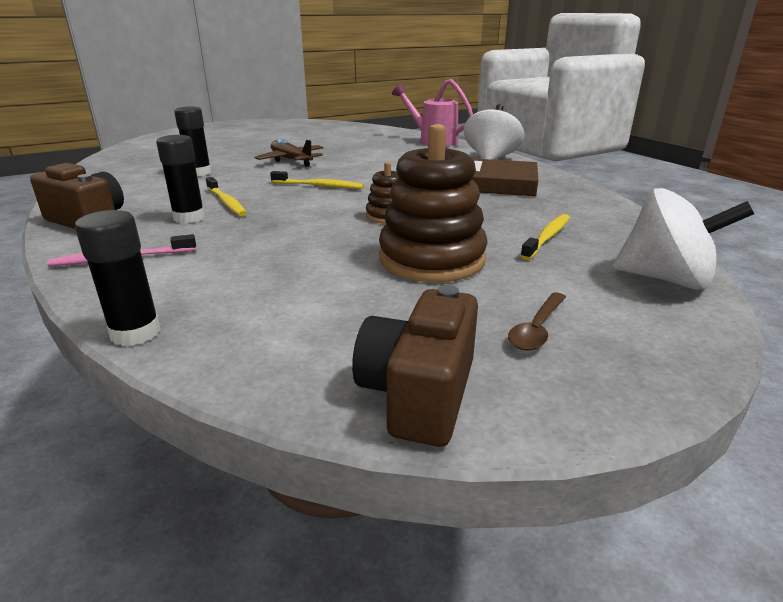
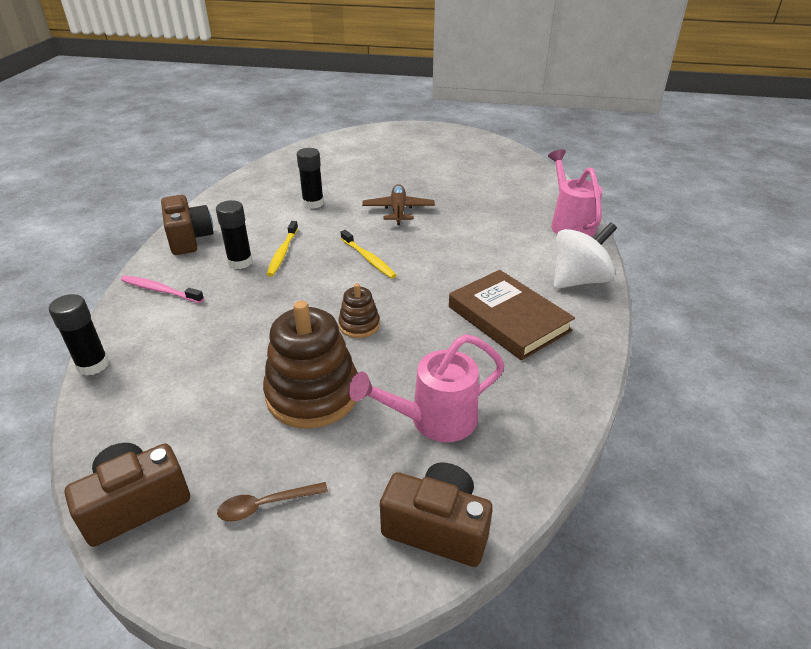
camera: 40 degrees right, 10 degrees up
yellow toothbrush [521,214,570,260] -> pink watering can [349,334,505,442]
white spinning top [613,188,754,290] -> brown camera [380,463,493,567]

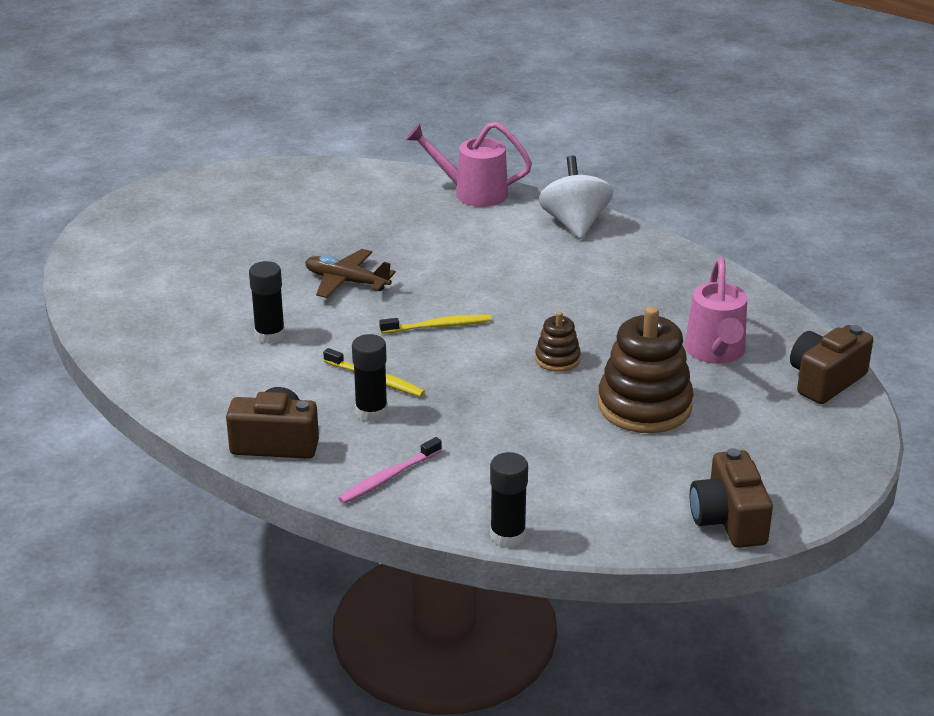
camera: 65 degrees left, 5 degrees down
brown spoon [217,482,328,521] -> none
brown book [449,270,575,360] -> none

